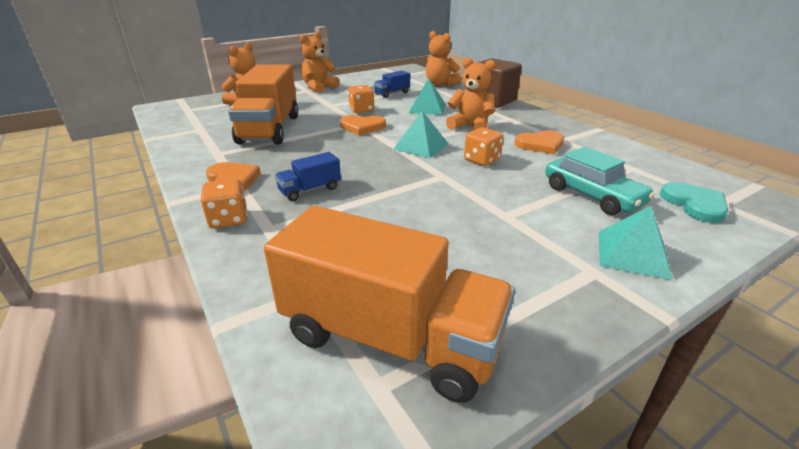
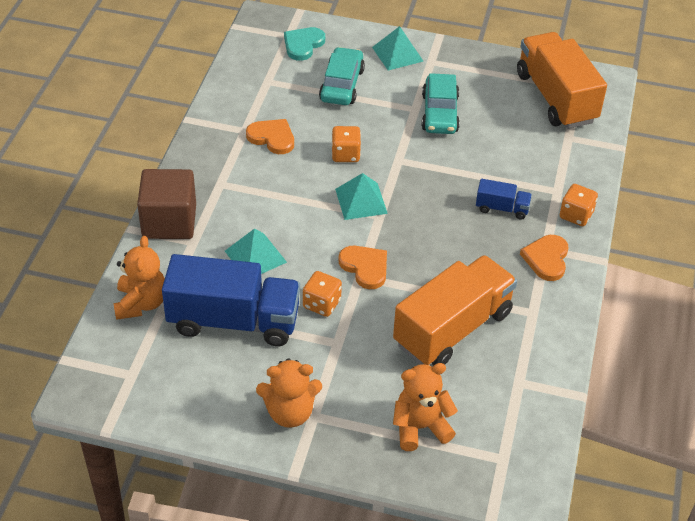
camera: 135 degrees left, 15 degrees up
blue truck [374,71,410,98] -> blue truck [162,254,300,346], size x2.22
orange teddy bear [446,57,496,130] -> none
none -> turquoise car [422,73,460,134]

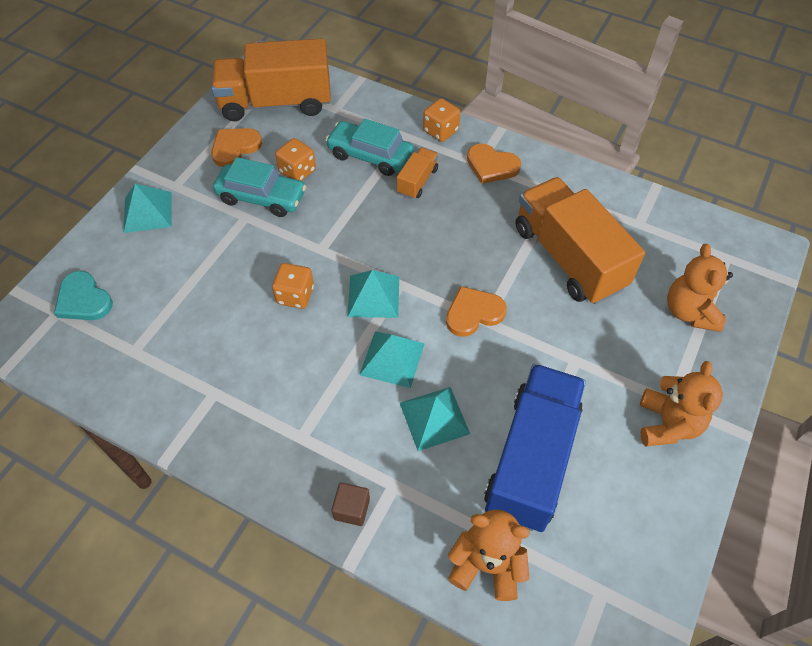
camera: 75 degrees left, 10 degrees up
brown cube [137,169,196,239] -> brown cube [332,483,370,526], size x0.45
orange heart [246,119,294,154] -> orange heart moved to [211,128,262,167]
orange dice [303,271,342,317] -> orange dice moved to [275,138,316,181]
turquoise car [319,47,365,105] -> turquoise car moved to [325,119,414,176]
blue truck [476,179,532,220] -> orange truck [397,148,438,199]
none -> turquoise pyramid [359,331,425,388]

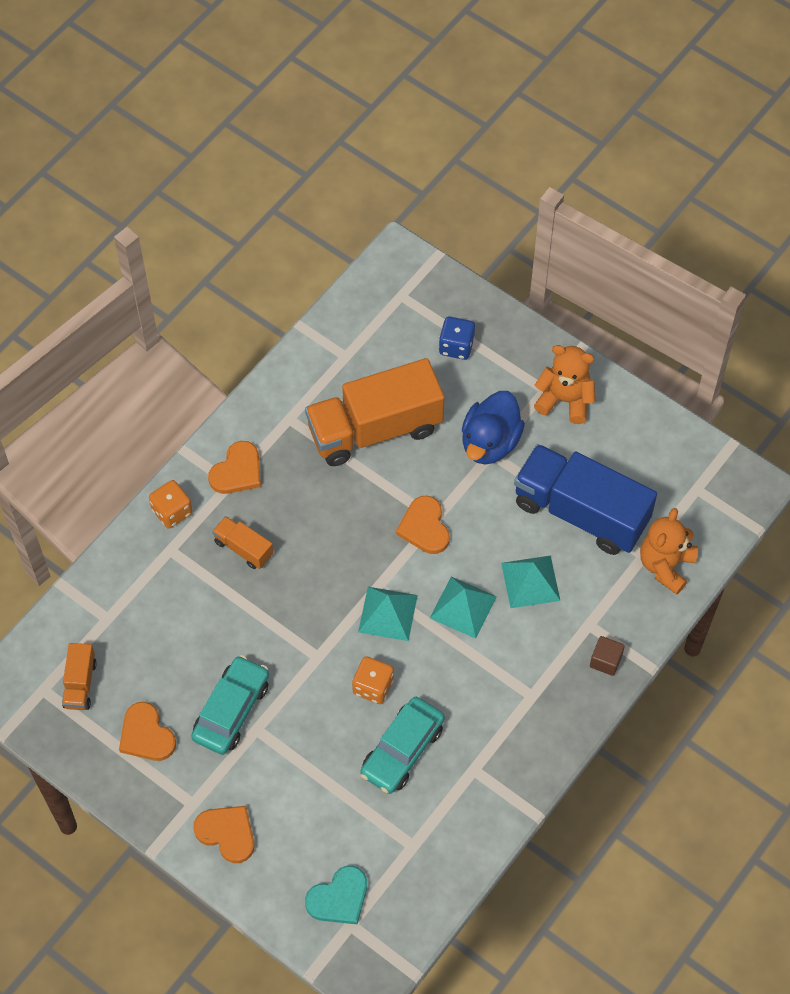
camera: 80 degrees left, 5 degrees up
turquoise pyramid [124,184,171,233] -> orange heart [193,806,255,863]
orange truck [211,38,331,121] -> orange truck [62,643,97,710], size x0.45
orange dice [275,138,316,181] -> none
turquoise car [325,119,414,176] -> turquoise car moved to [360,697,445,794]
orange teddy bear [667,244,733,332] -> blue dice [439,316,475,360]
none -> blue duck [462,391,525,464]

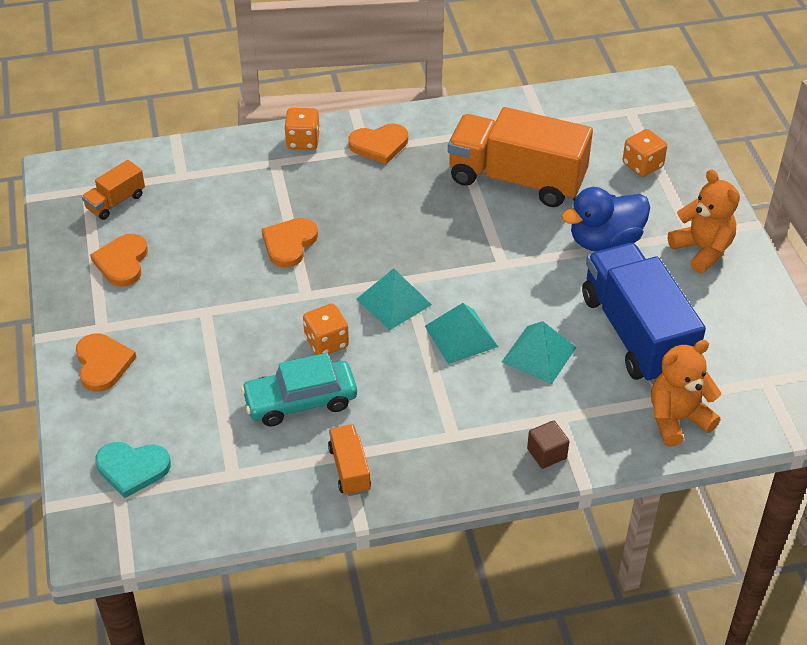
camera: 40 degrees right, 15 degrees down
turquoise car [191,655,269,755] -> none
orange truck [212,516,273,569] -> orange truck moved to [328,424,371,496]
orange heart [396,496,450,554] -> orange heart moved to [262,218,318,268]
blue dice [439,316,475,360] -> orange dice [622,129,667,177]

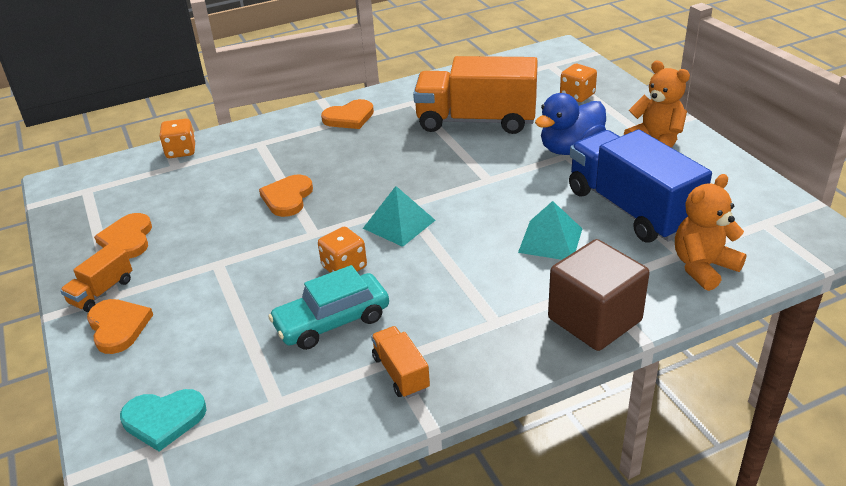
camera: 10 degrees left, 10 degrees down
orange truck [82,160,145,220] -> orange truck moved to [60,244,132,312]
orange dice [284,108,320,150] -> orange dice moved to [159,119,196,158]
turquoise pyramid [425,303,498,364] -> none
brown cube [527,420,569,469] -> brown cube [548,239,650,351], size x2.21

